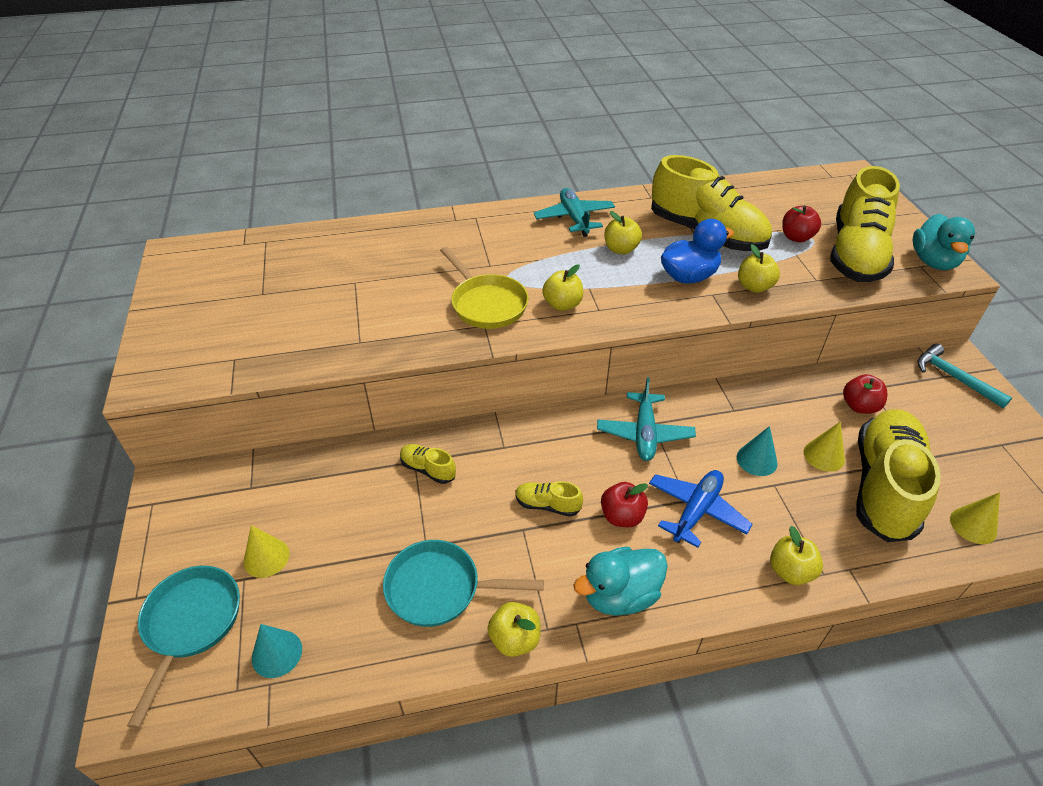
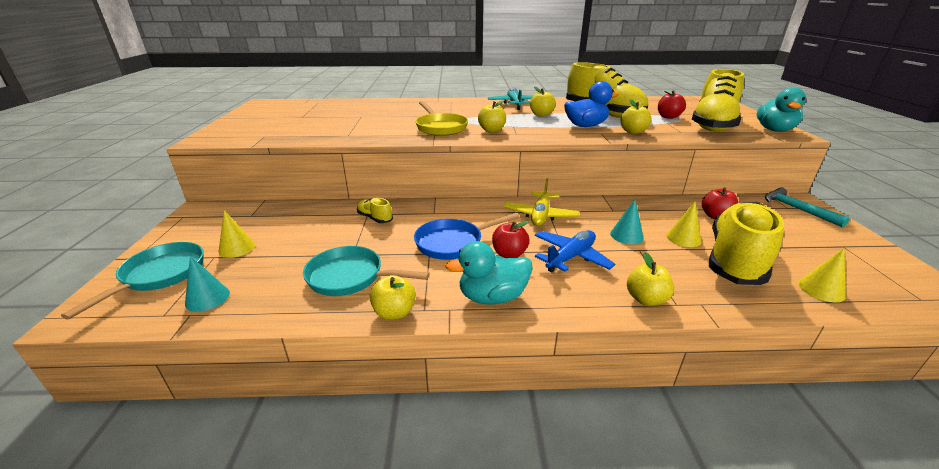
camera: 10 degrees right, 15 degrees down
yellow shoe [515,481,583,517] -> blue pan [414,213,519,260]
turquoise plane [597,377,696,461] -> yellow plane [504,178,579,226]

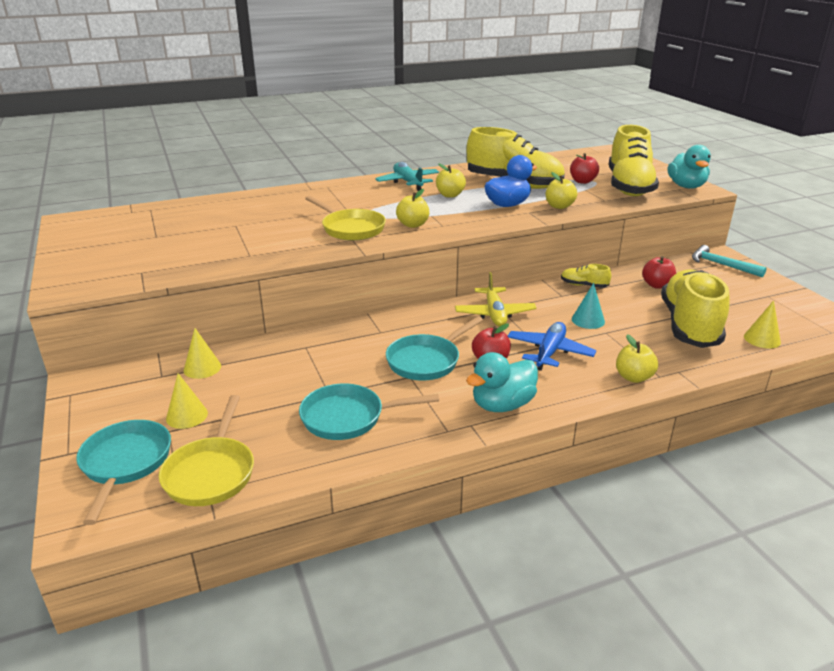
camera: 20 degrees left, 0 degrees up
turquoise cone [185,256,230,312] -> yellow pan [159,395,254,506]
yellow shoe [357,198,393,223] -> yellow shoe moved to [561,264,611,288]
yellow apple [370,275,416,320] -> none
blue pan [414,213,519,260] -> turquoise pan [386,316,483,380]
yellow cone [666,202,701,247] -> yellow cone moved to [184,328,221,379]

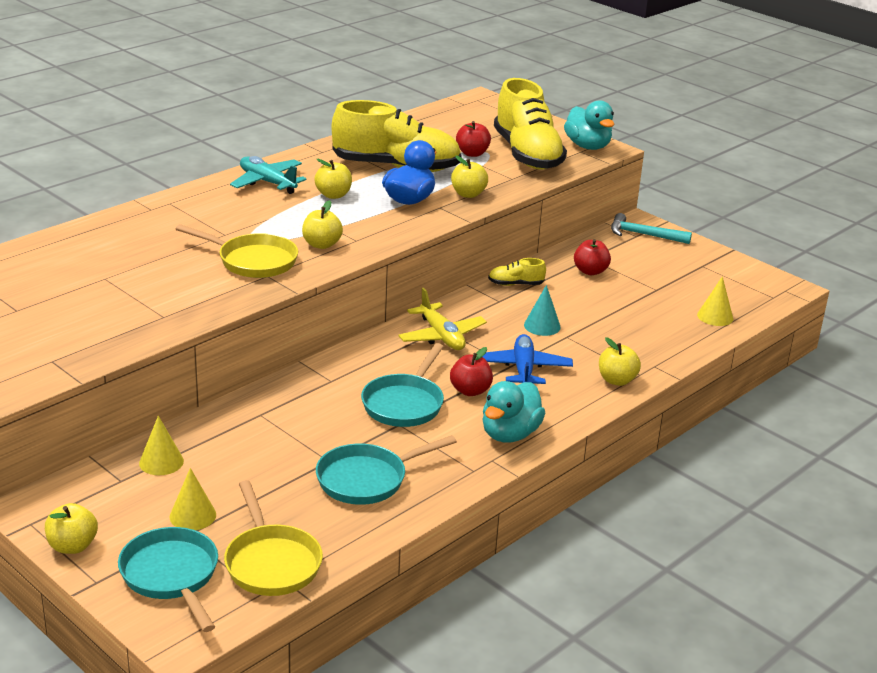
camera: 25 degrees left, 0 degrees up
yellow shoe [661,269,730,348] -> none
none -> yellow apple [45,503,98,554]

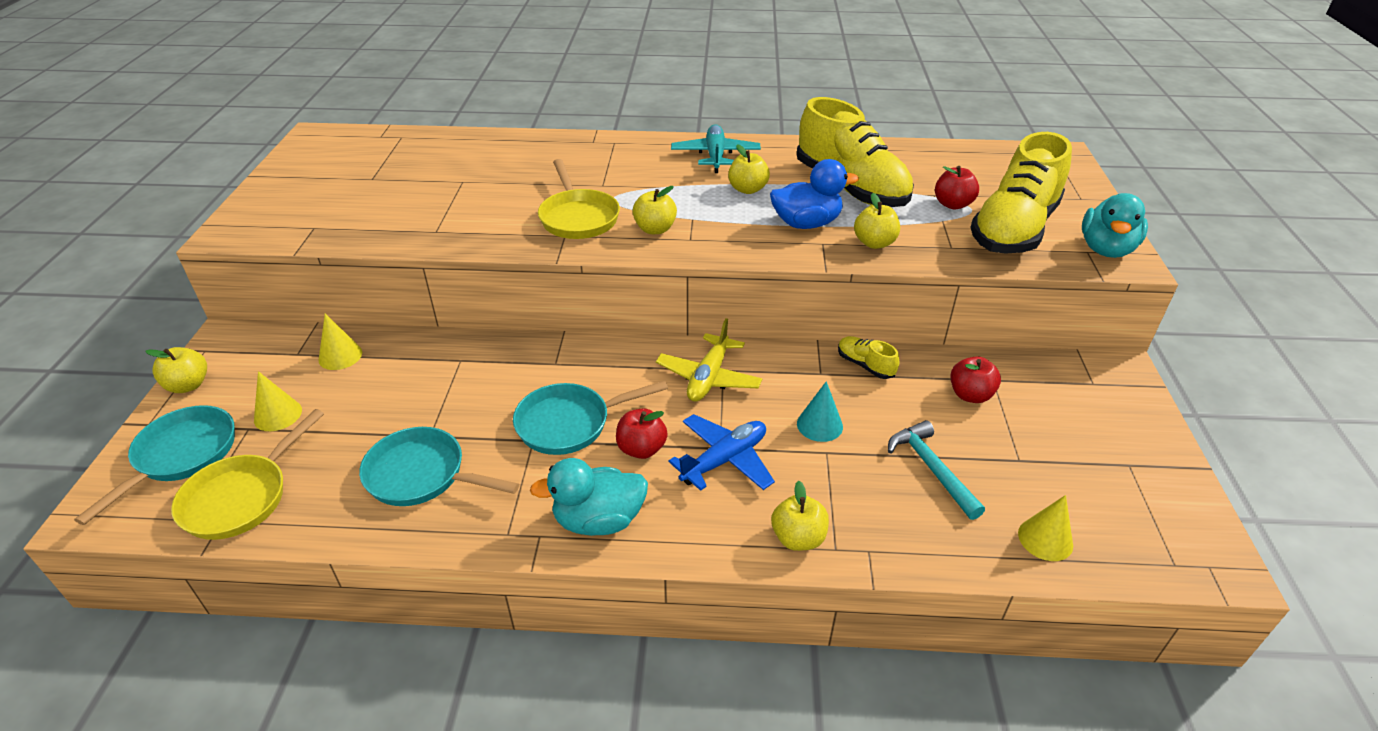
camera: 50 degrees right, 10 degrees up
turquoise hammer [611,213,692,244] -> turquoise hammer moved to [888,420,985,520]

